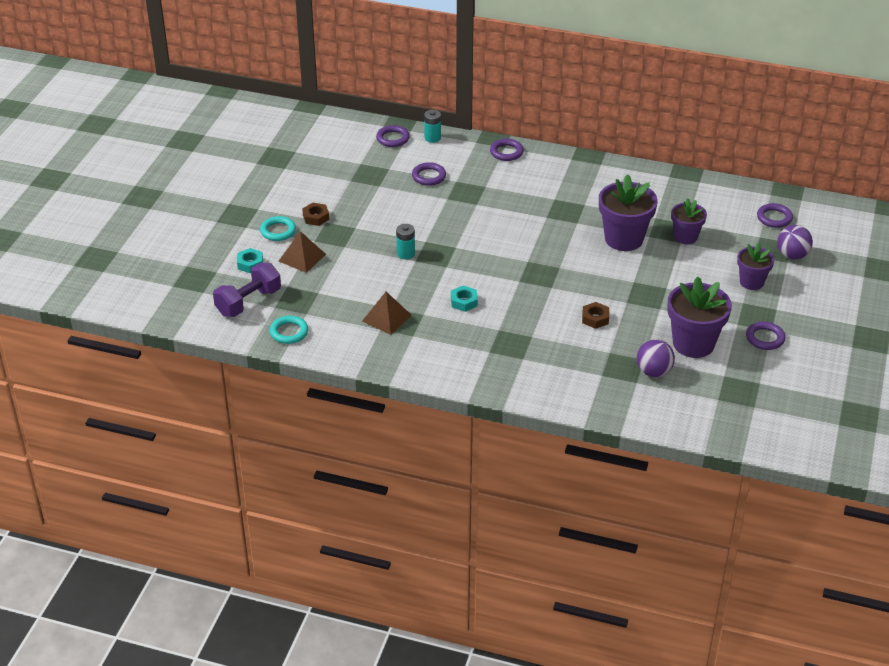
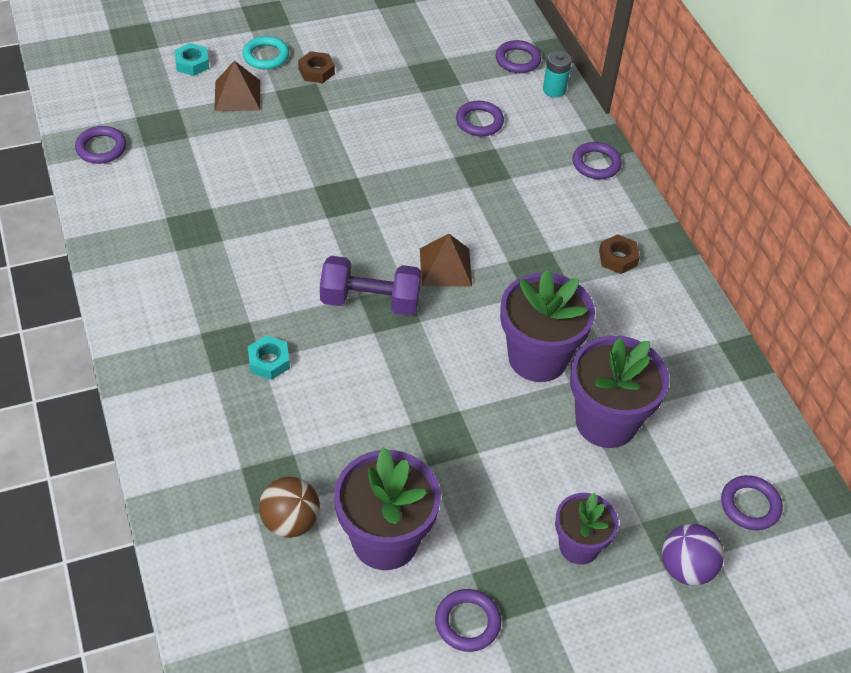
camera: 50 degrees right, 10 degrees up
purple dumbbell [213,263,281,317] -> purple dumbbell moved to [320,256,422,316]
turquoise ring [270,316,308,344] -> purple ring [75,126,126,164]
brown pyramid [362,292,412,335] -> brown pyramid moved to [420,234,472,286]
turquoise battery [396,224,415,259] -> none
turquoise nut [451,285,478,312] -> turquoise nut moved to [248,336,290,380]
brown nut [582,302,609,329] -> brown nut moved to [599,234,640,274]
purple ball [637,339,675,377] -> brown ball [259,477,320,538]
purple flower pot [671,198,707,244] -> purple flower pot [570,335,669,448], size x1.65

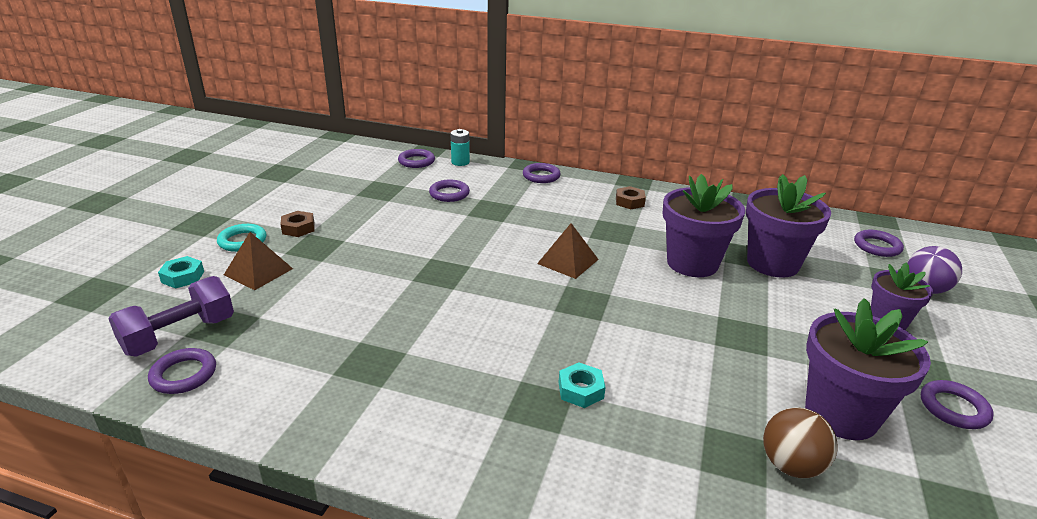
camera: 50 degrees left, 20 degrees down
purple dumbbell [320,256,422,316] -> purple dumbbell moved to [108,276,234,357]

